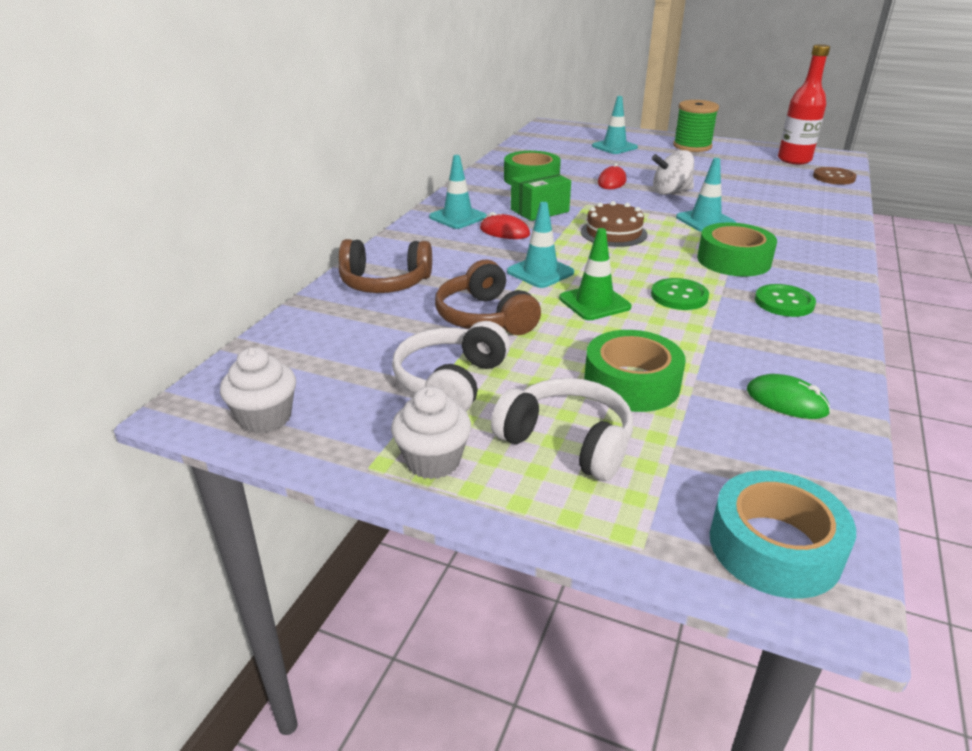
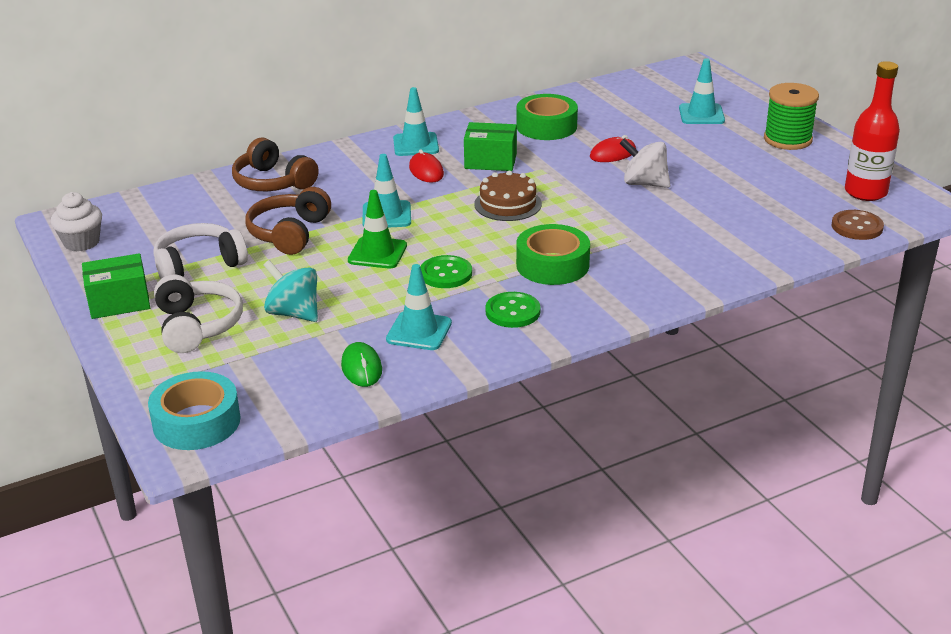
camera: 40 degrees right, 0 degrees up
white cupcake [391,386,471,479] -> green box [82,253,150,319]
green tape [584,330,686,412] -> turquoise spinning top [264,260,318,322]
turquoise traffic cone [676,158,736,232] -> turquoise traffic cone moved to [386,264,452,350]

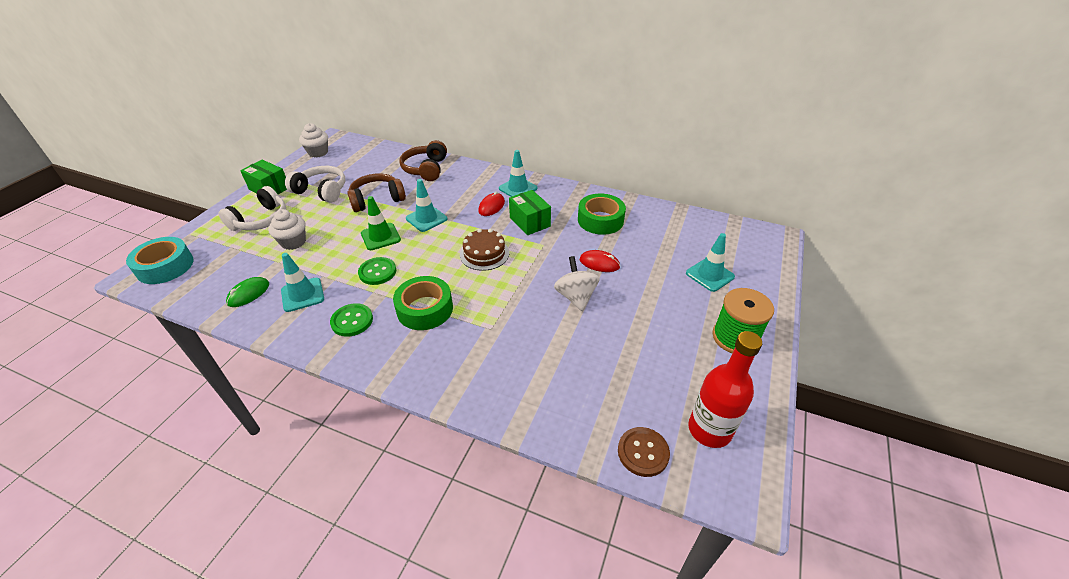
camera: 50 degrees right, 10 degrees up
turquoise spinning top [264,260,318,322] -> white cupcake [268,209,306,250]

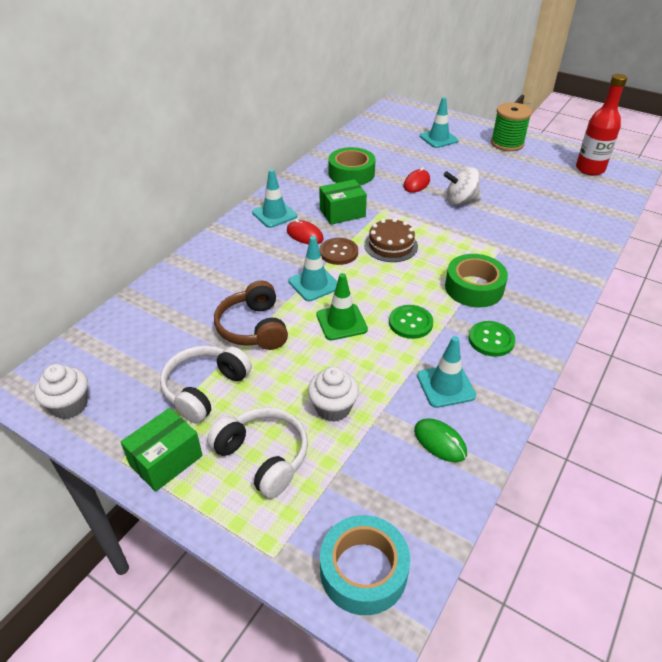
camera: 80 degrees left, 0 degrees up
brown headphones [399,140,447,181] -> none
brown button [618,427,670,477] -> brown button moved to [320,238,358,265]

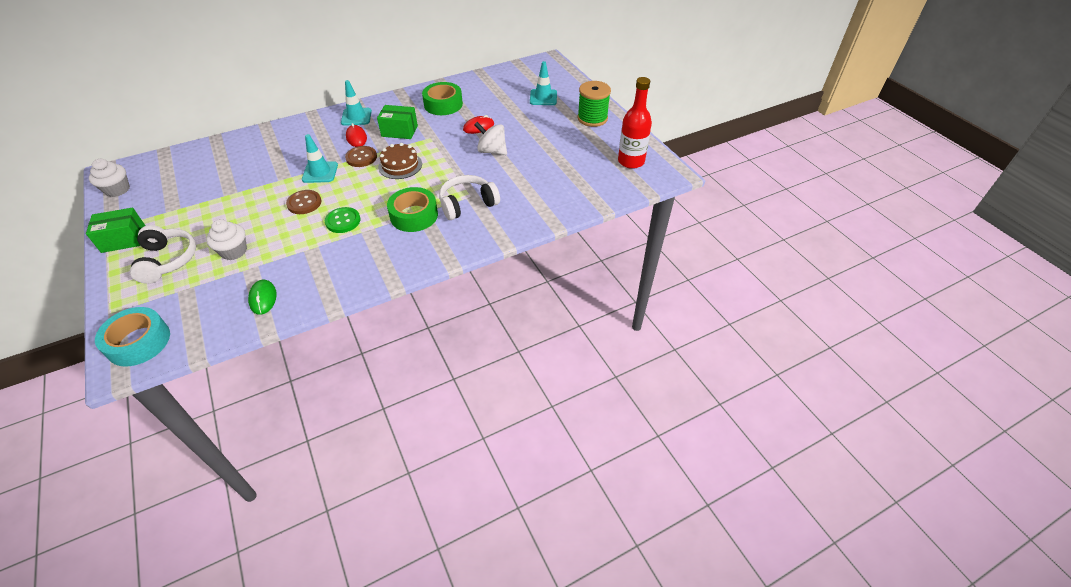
camera: 30 degrees right, 5 degrees up
white headphones [160,346,252,424] -> white headphones moved to [439,175,500,220]
brown headphones [214,281,288,350] -> none
green traffic cone [316,273,368,340] -> brown button [286,190,322,214]
turquoise traffic cone [417,336,476,408] -> none
green button [469,321,515,357] -> none

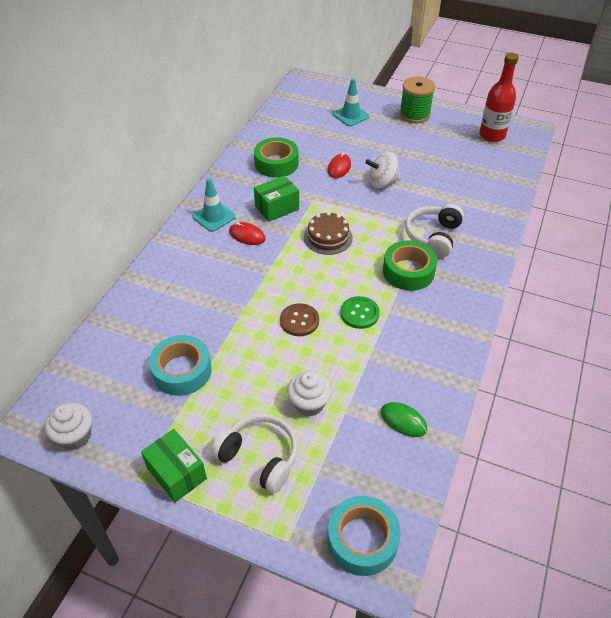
camera: 40 degrees left, 0 degrees up
green box [86,208,145,253] -> green box turned 75 degrees counterclockwise [141,429,207,502]
turquoise traffic cone [302,134,338,183] -> none
brown button [345,146,377,167] -> none
none -> turquoise tape [149,335,212,396]

